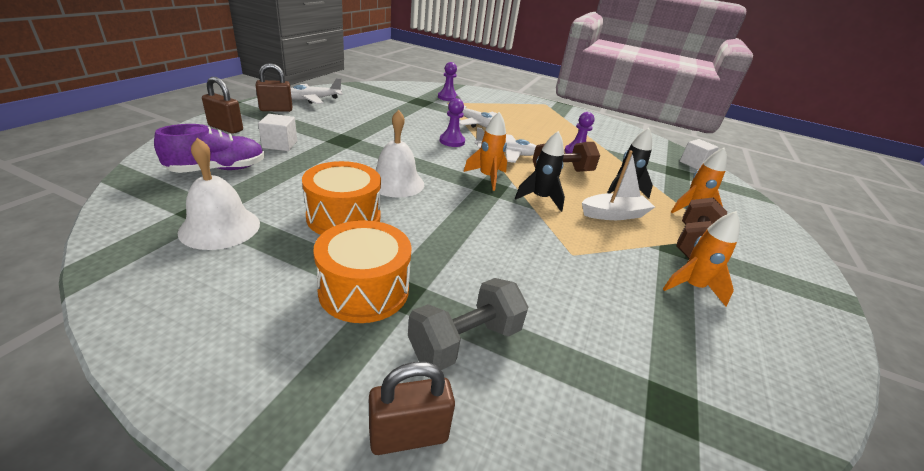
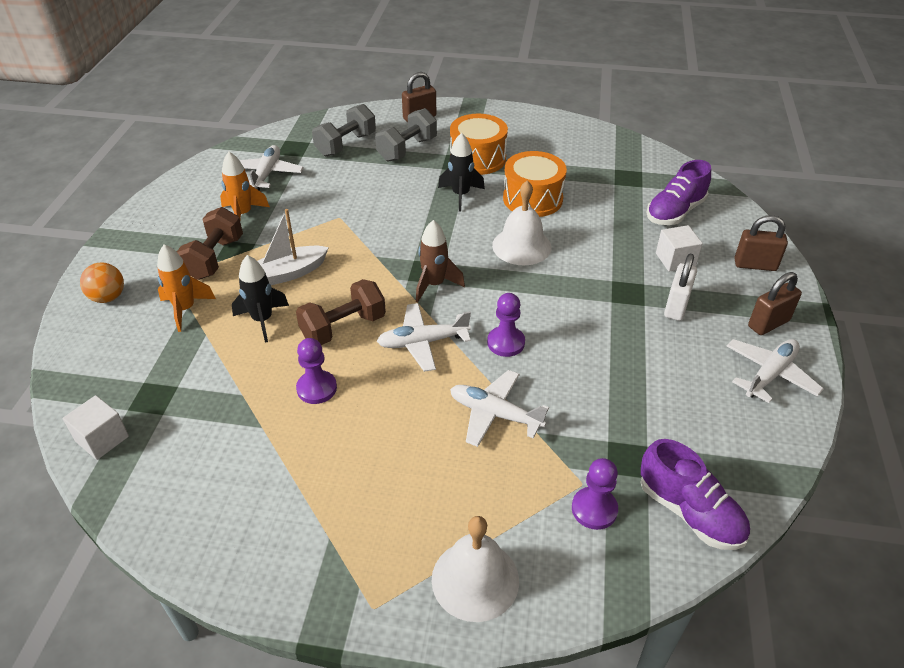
camera: 170 degrees right, 10 degrees up
white bell [178,138,260,250] -> white bell moved to [432,516,519,622]
orange rocket [464,112,507,191] -> brown rocket [416,220,465,302]
black rocket [515,131,565,212] -> black rocket moved to [438,133,485,212]
none -> orange ball [80,263,124,303]
none -> white plane [239,145,304,191]
none -> grey dumbbell [312,104,376,156]
none -> purple shoe [640,439,750,550]
none -> white padlock [664,253,697,321]

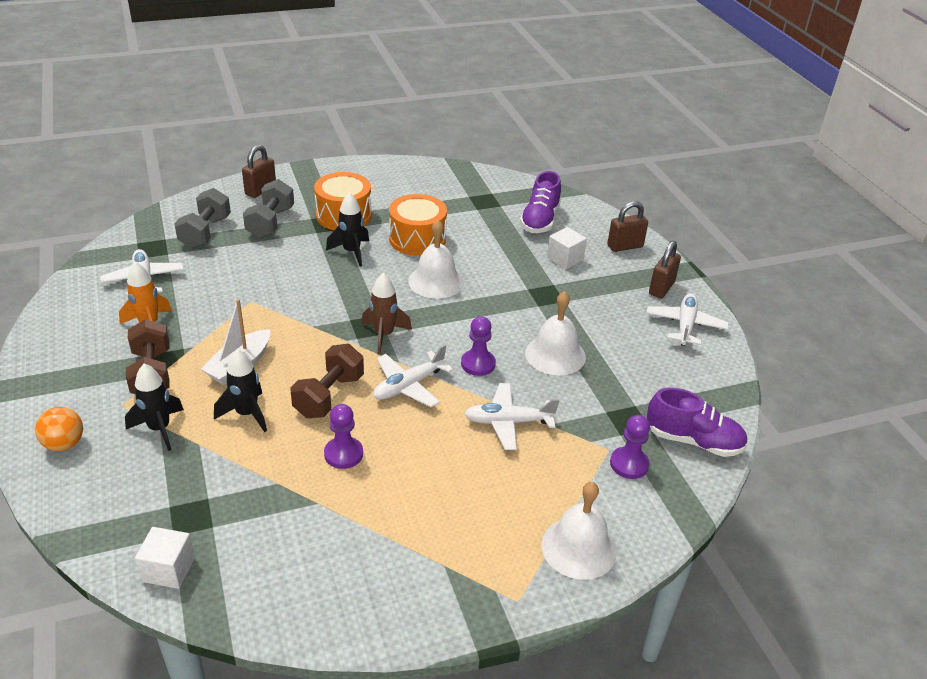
camera: 30 degrees left, 5 degrees down
orange rocket [157,244,216,332] -> black rocket [125,364,184,451]
white padlock [664,253,697,321] -> none
none -> white bell [525,291,586,375]

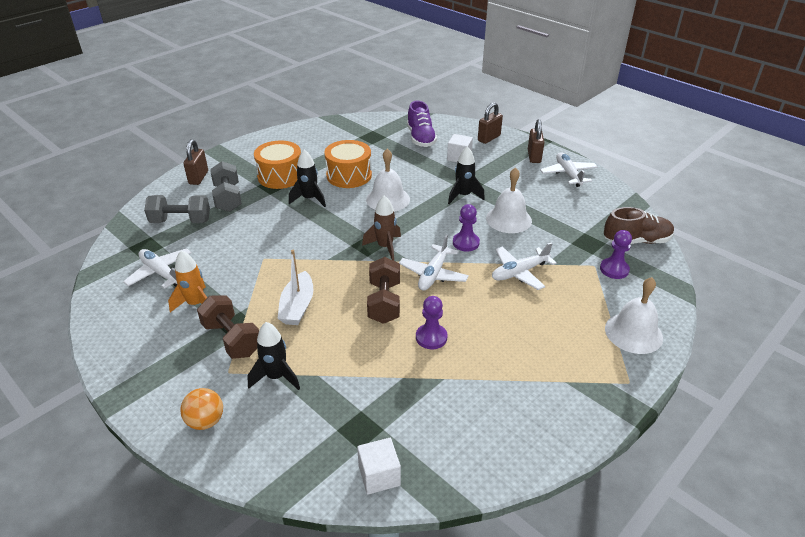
camera: 25 degrees left, 0 degrees up
grey dumbbell [174,188,231,249] -> grey dumbbell turned 75 degrees counterclockwise [144,195,210,223]
black rocket [214,349,267,432] -> black rocket moved to [448,146,485,204]
purple shoe [647,388,748,457] -> brown shoe [604,207,674,244]

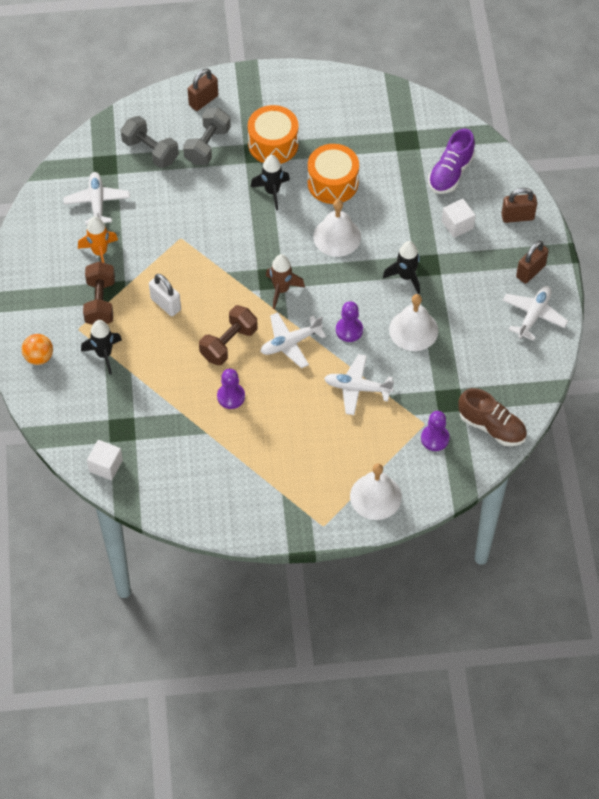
camera: 40 degrees right, 20 degrees up
white boat [277,250,313,325] -> white padlock [149,274,181,316]

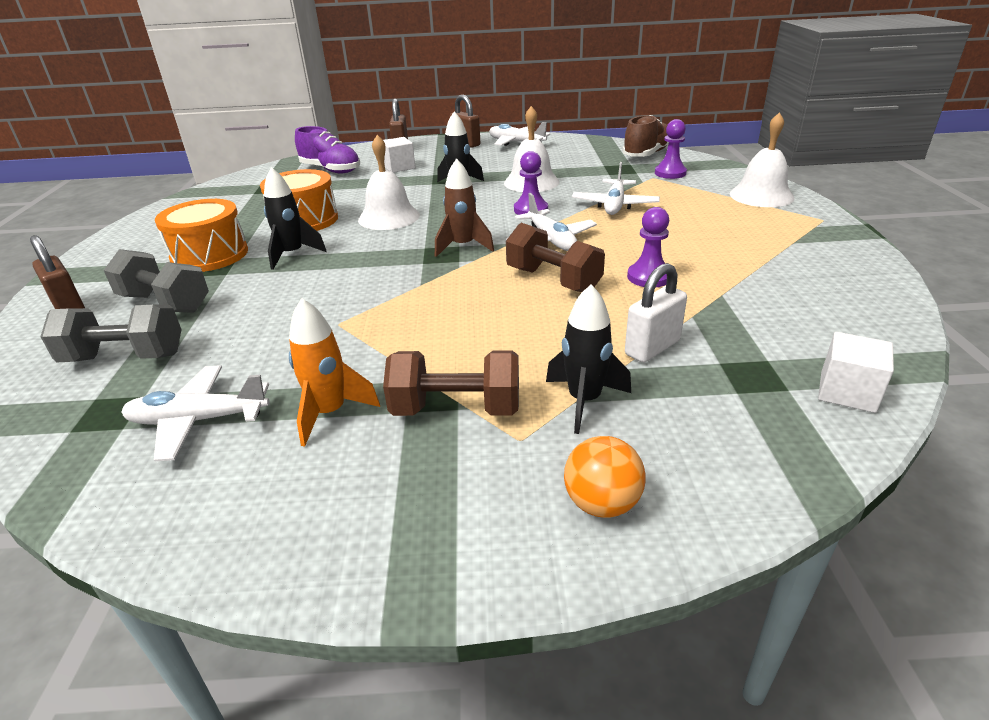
camera: 85 degrees left, 25 degrees down
grey dumbbell [121,116,179,168] -> grey dumbbell turned 45 degrees clockwise [41,305,182,363]
white padlock [149,274,181,316] -> white padlock moved to [625,263,687,363]

